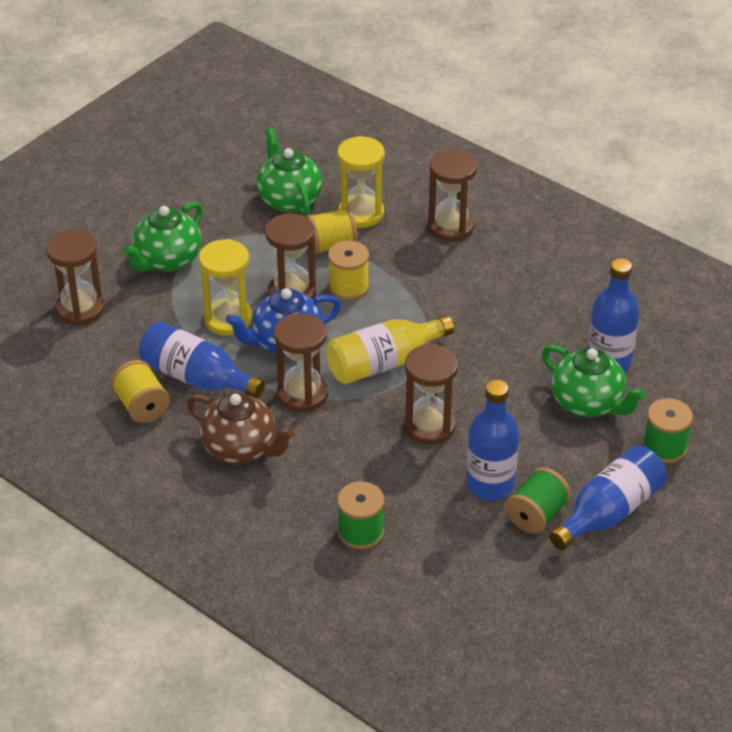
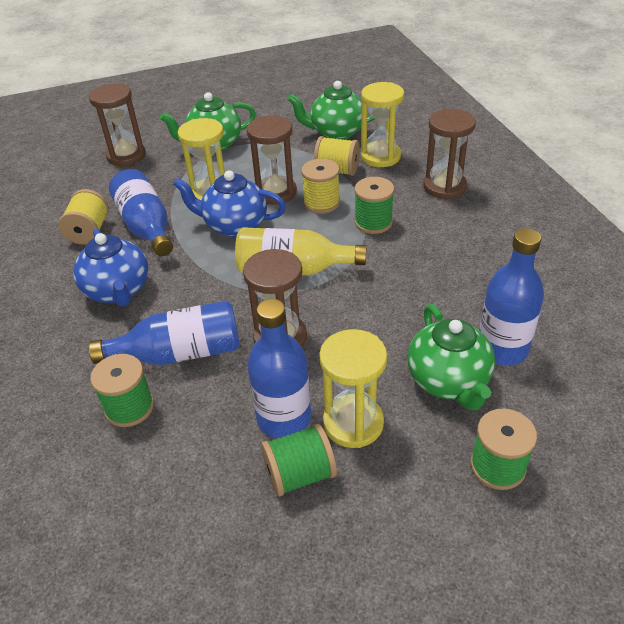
camera: 35 degrees right, 0 degrees up
brown teapot [187,393,295,464] -> blue teapot [73,228,149,307]
green teapot [256,128,323,217] -> green teapot turned 105 degrees counterclockwise [287,81,375,140]
brown hourglass [274,313,328,412] -> none
blue bottle [549,445,667,550] -> blue bottle moved to [89,301,240,365]
none -> yellow hourglass [319,329,387,448]
none -> green spool [354,177,394,234]

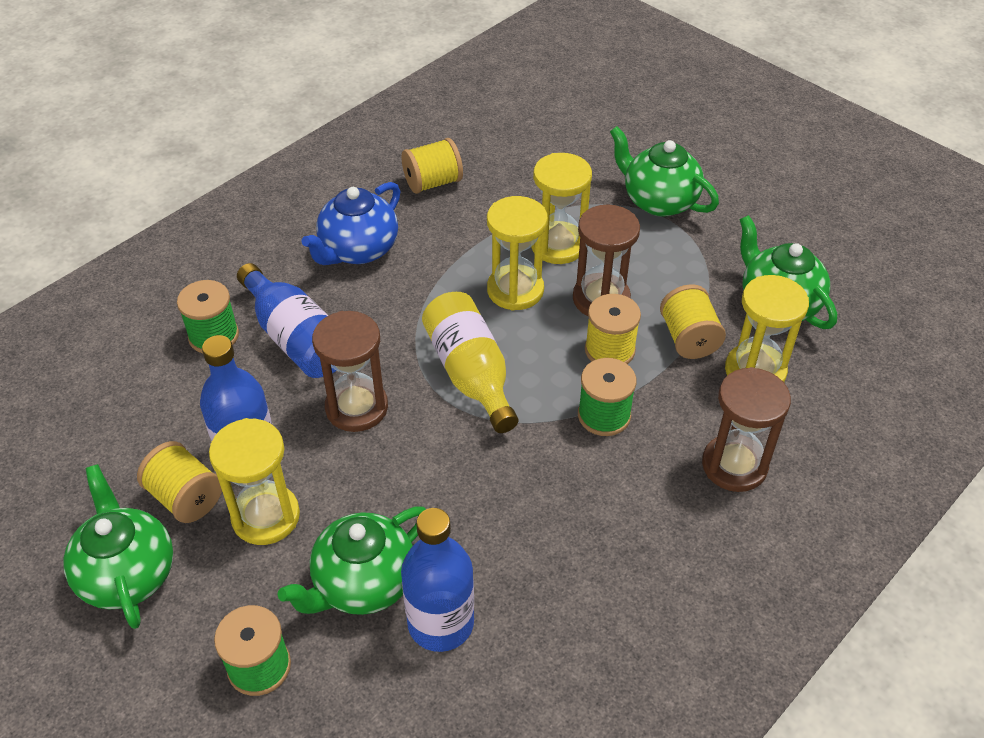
camera: 60 degrees right, 5 degrees up
brown hourglass [89,84,146,166] -> none
blue bottle [109,169,173,256] -> none
blue teapot [173,170,286,237] -> yellow hourglass [487,196,548,311]
green spool [261,424,337,497] -> yellow spool [137,441,222,523]
none -> green teapot [63,464,173,629]

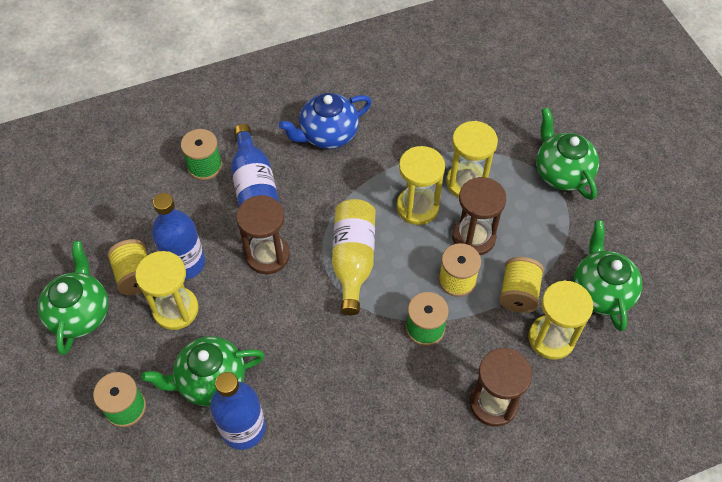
camera: 25 degrees right, 10 degrees up
yellow spool [402,138,463,194] -> none

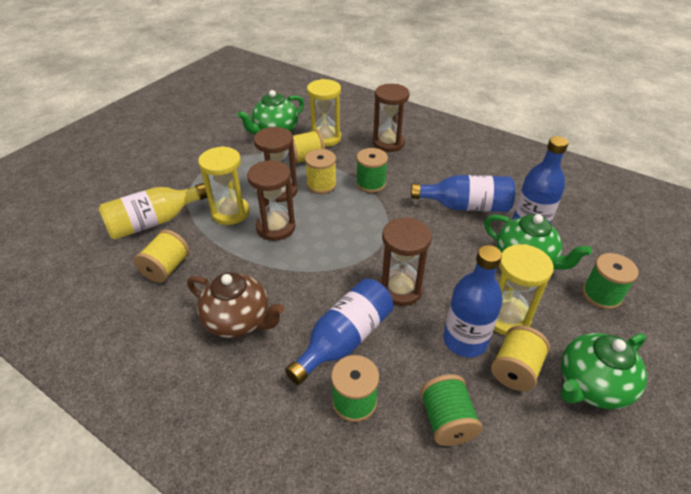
camera: 125 degrees left, 15 degrees down
blue teapot [279,93,372,149] -> brown teapot [187,272,284,338]
yellow bottle [332,199,376,315] -> yellow bottle moved to [98,183,208,239]
yellow hourglass [396,146,445,225] -> brown hourglass [247,160,295,241]
green teapot [536,107,599,200] -> none
none -> yellow spool [134,230,190,283]
none -> blue bottle [411,175,515,212]
none -> green spool [420,374,482,446]

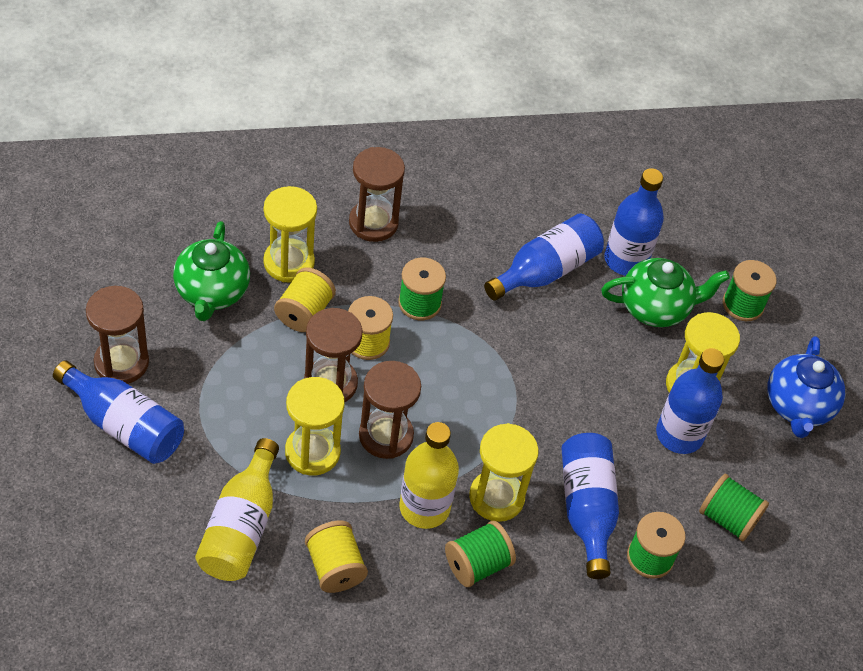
camera: 50 degrees left, 10 degrees up
brown teapot [187,272,284,338] -> green spool [445,521,516,587]
brown hourglass [379,217,432,306] -> brown hourglass moved to [86,286,149,384]
yellow spool [491,325,550,391] -> none
green teapot [560,333,647,409] -> blue teapot [767,336,845,438]
none -> blue bottle [53,360,184,464]
none -> yellow bottle [399,422,459,529]
none -> yellow hourglass [469,423,539,522]

